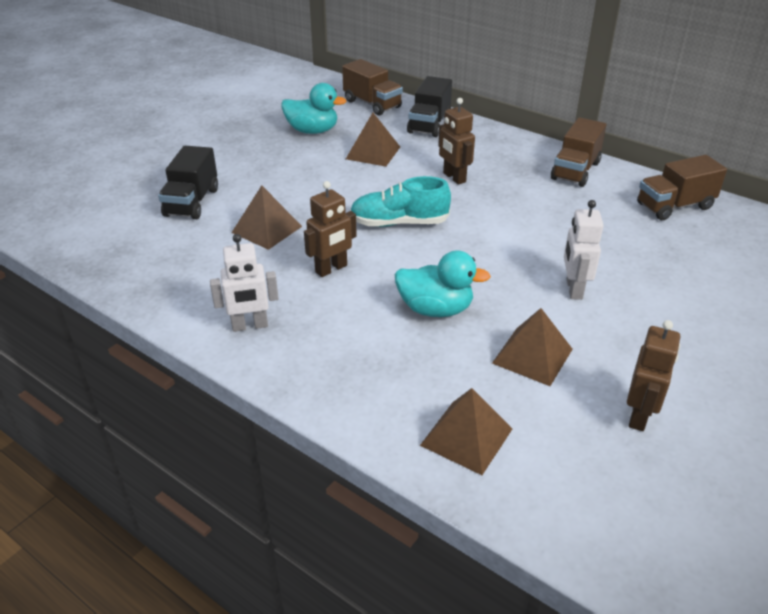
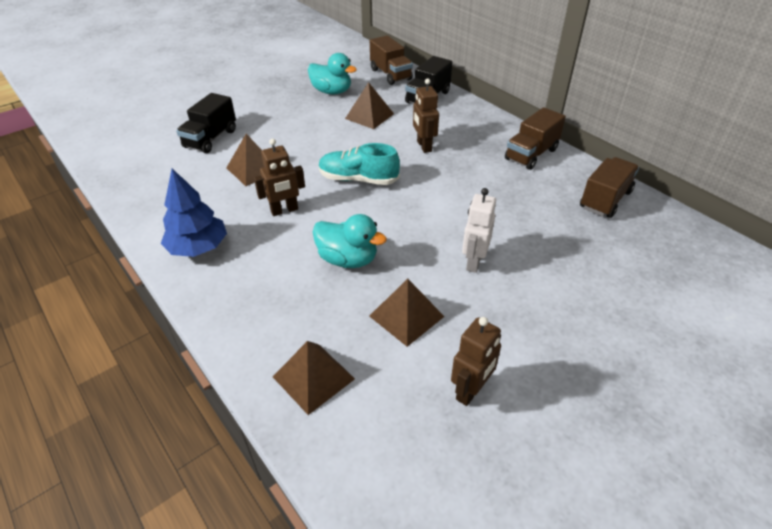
camera: 15 degrees right, 5 degrees up
white robot [210,234,279,332] -> blue tree [161,169,227,257]
brown truck [637,155,727,220] -> brown truck turned 135 degrees clockwise [580,157,639,218]

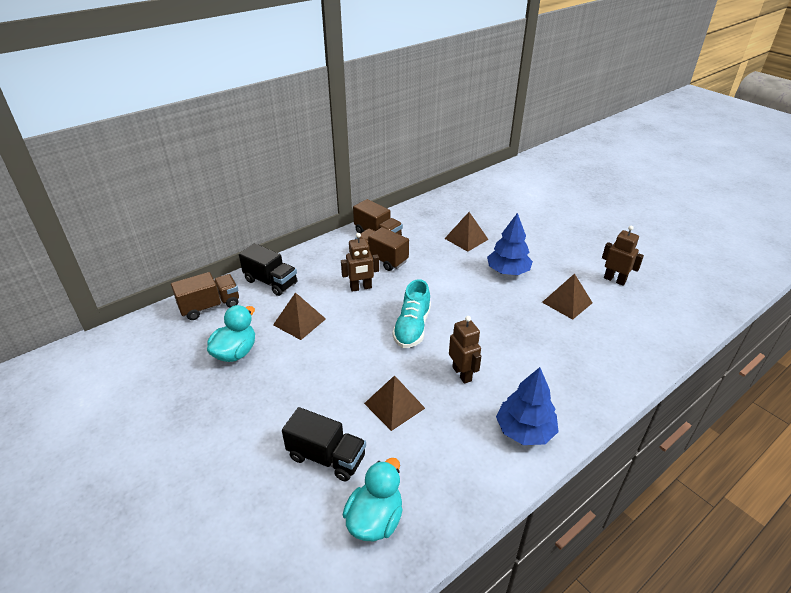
camera: 90 degrees left, 5 degrees down
brown pyramid [273,341,355,415] -> brown pyramid moved to [444,212,489,252]
turquoise duck [313,214,387,268] -> turquoise duck moved to [343,458,403,541]
white robot [462,188,496,273] -> blue tree [487,213,533,275]
brown truck [580,157,639,218] -> brown truck moved to [355,227,409,271]

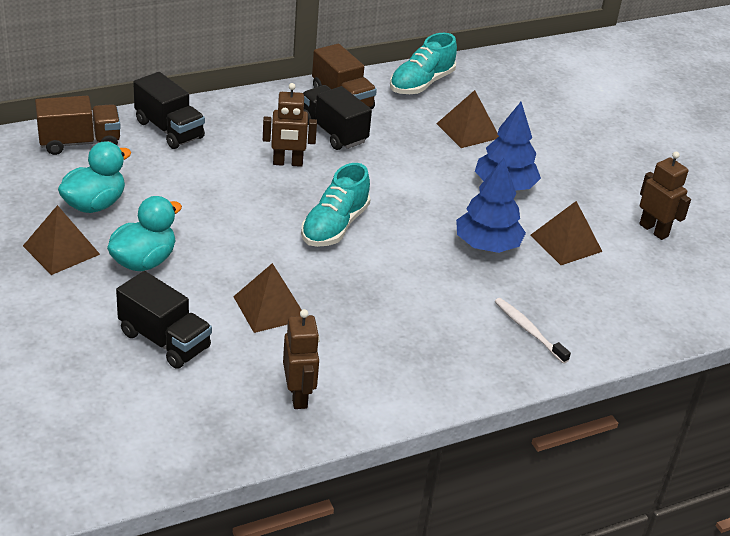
camera: 10 degrees right, 0 degrees up
brown pyramid [273,292,326,340] -> brown pyramid moved to [23,205,100,275]
turquoise duck [343,458,403,541] -> turquoise duck moved to [107,196,182,271]
brown truck [355,227,409,271] -> black truck [303,85,372,150]
brown robot [449,316,481,384] -> brown robot moved to [283,309,320,409]
blue tree [496,367,559,445] -> blue tree moved to [456,158,526,253]
none -> turquoise shoe [390,33,457,94]
none -> white toothbrush [494,298,571,364]

